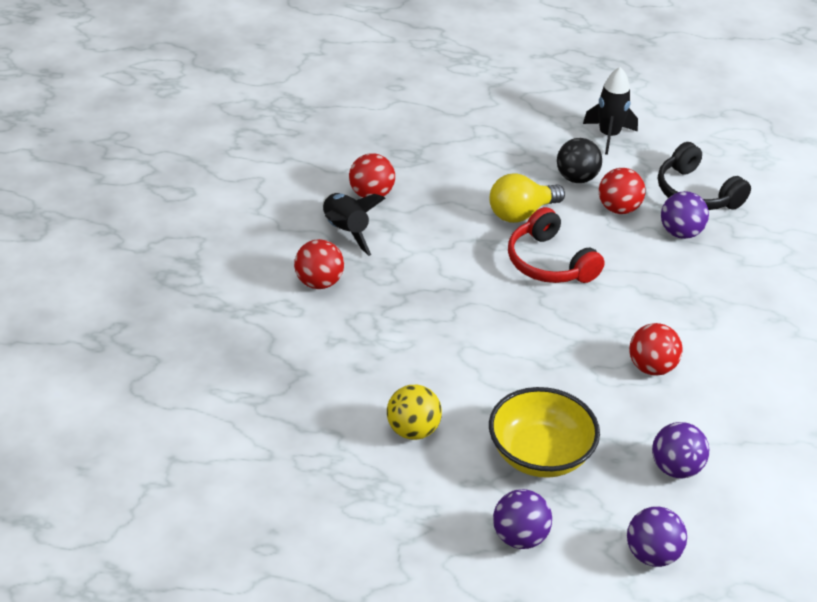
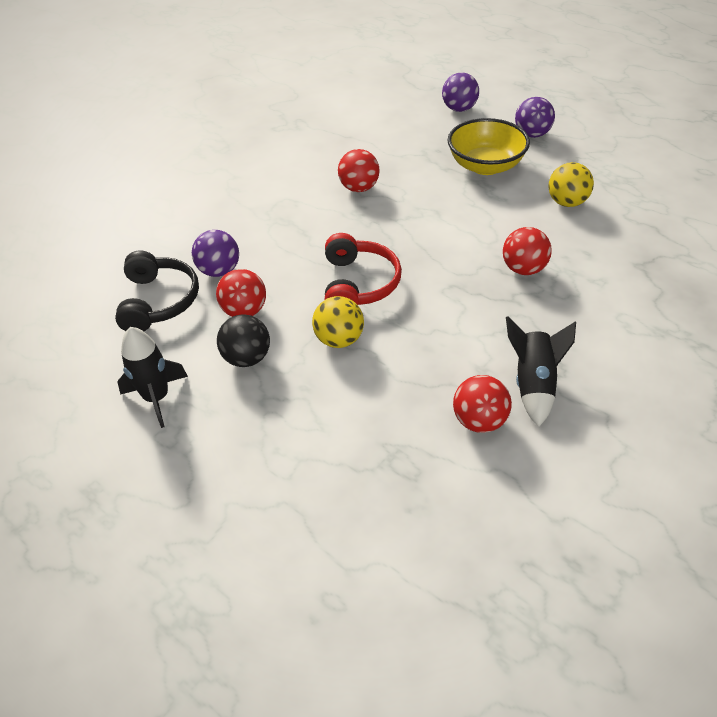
camera: 145 degrees left, 5 degrees up
red ball [294,239,344,289] -> red ball moved to [503,227,552,275]
yellow light bulb [489,173,565,223] -> yellow ball [312,296,364,348]
purple ball [652,422,709,479] -> none

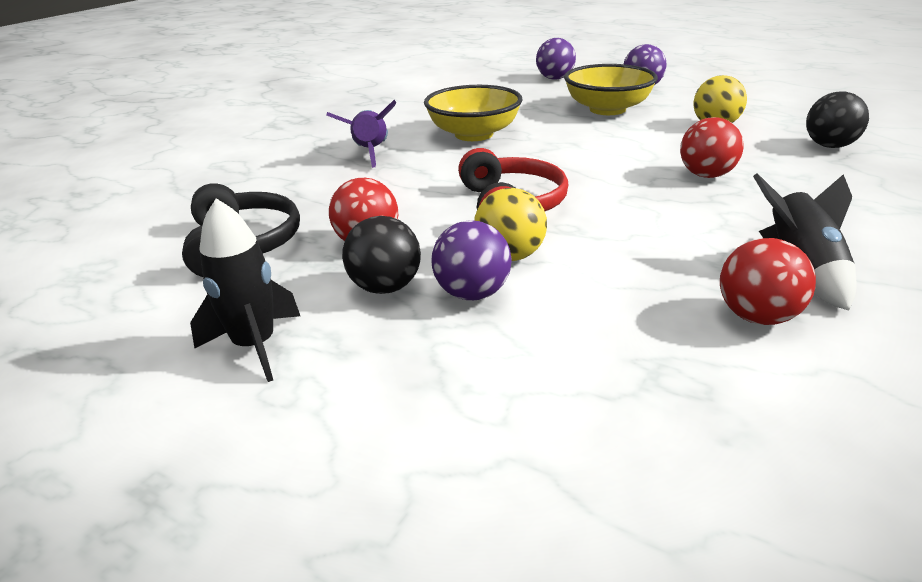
camera: 10 degrees left, 15 degrees down
purple ball [192,230,239,277] -> purple ball moved to [432,220,511,300]
red ball [338,149,379,192] -> yellow bowl [424,85,522,141]
none -> purple rocket [327,100,396,168]
none -> black ball [806,91,869,148]

